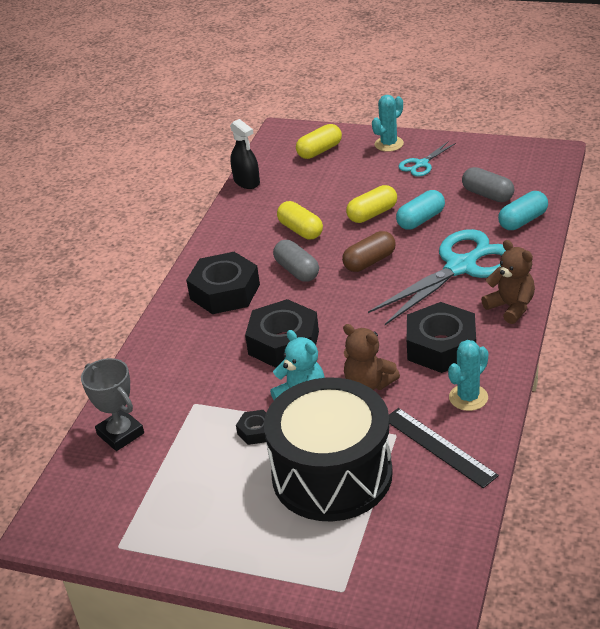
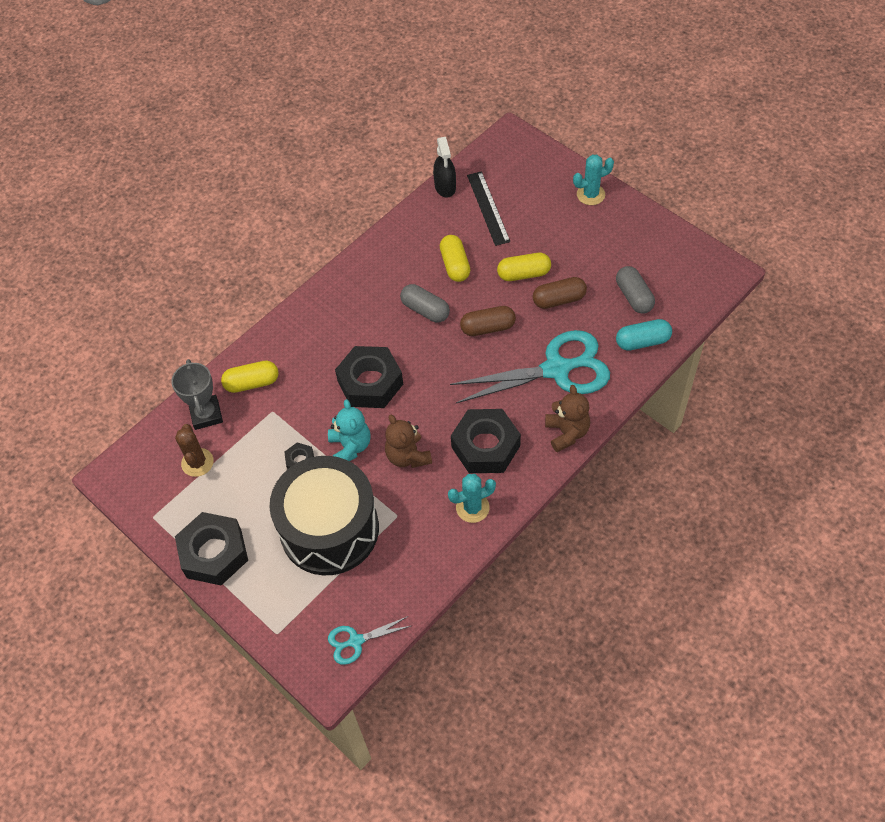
camera: 25 degrees right, 20 degrees up
black nut [186,252,260,314] -> black nut moved to [175,512,248,585]
grey capsule [273,240,319,282] -> grey capsule turned 45 degrees counterclockwise [400,284,450,322]
yellow capsule [296,124,342,159] -> yellow capsule moved to [221,361,279,393]
black ruler [389,408,499,488] -> black ruler moved to [467,171,510,246]
turquoise capsule [396,190,445,230] -> brown capsule [533,277,587,309]
turquoise scissors [399,141,456,177] -> turquoise scissors moved to [328,616,411,665]
none -> brown cactus [175,424,214,477]

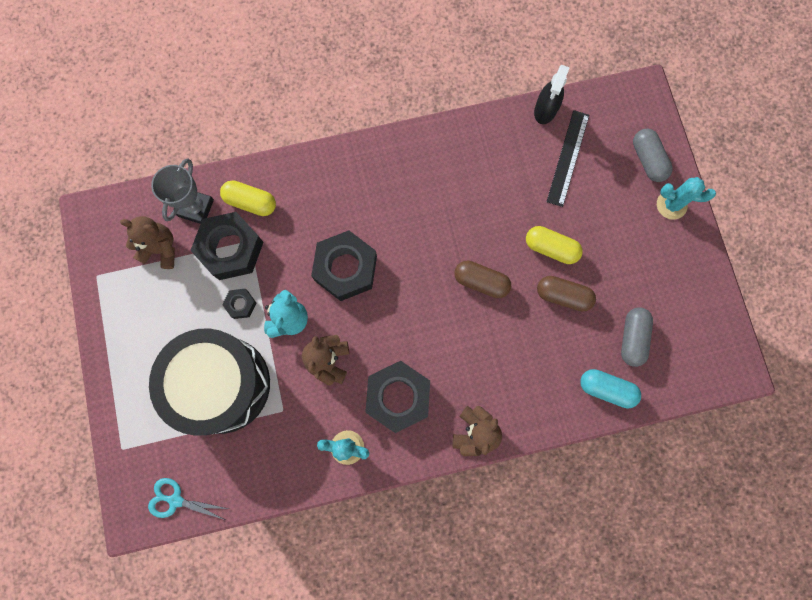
camera: 30 degrees right, 20 degrees up
brown cactus [175,424,214,477] -> brown teddy bear [120,216,175,269]
black nut [175,512,248,585] -> black nut moved to [190,212,263,280]
grey capsule [400,284,450,322] -> grey capsule moved to [633,129,673,182]
yellow capsule [440,235,470,282] -> none
turquoise scissors [450,330,610,403] -> none

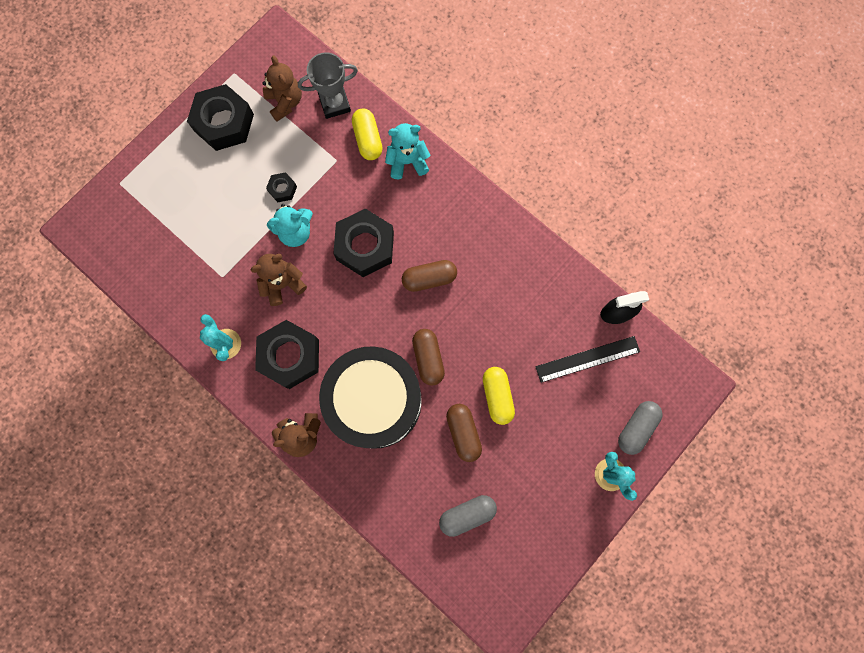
camera: 55 degrees right, 0 degrees up
turquoise scissors [148,478,228,520] -> none
black drum [149,329,270,435] -> black drum moved to [319,346,422,449]
black nut [190,212,263,280] -> black nut moved to [187,84,254,151]
turquoise capsule [580,369,641,409] -> none
none -> turquoise teddy bear [385,123,431,179]
none -> brown capsule [402,260,457,292]

